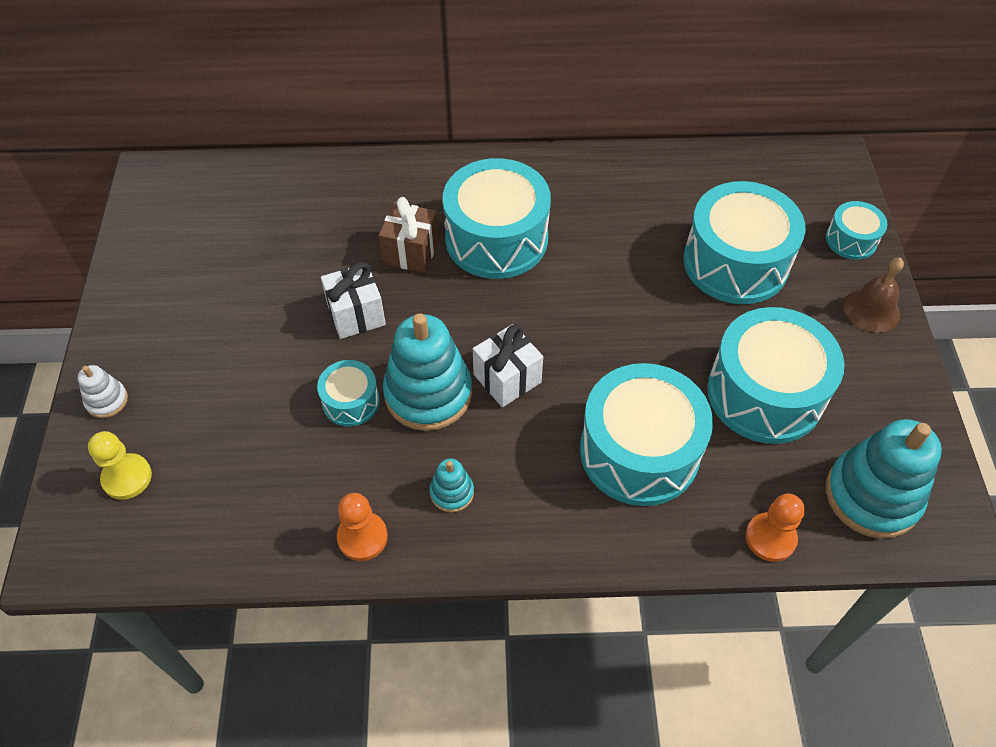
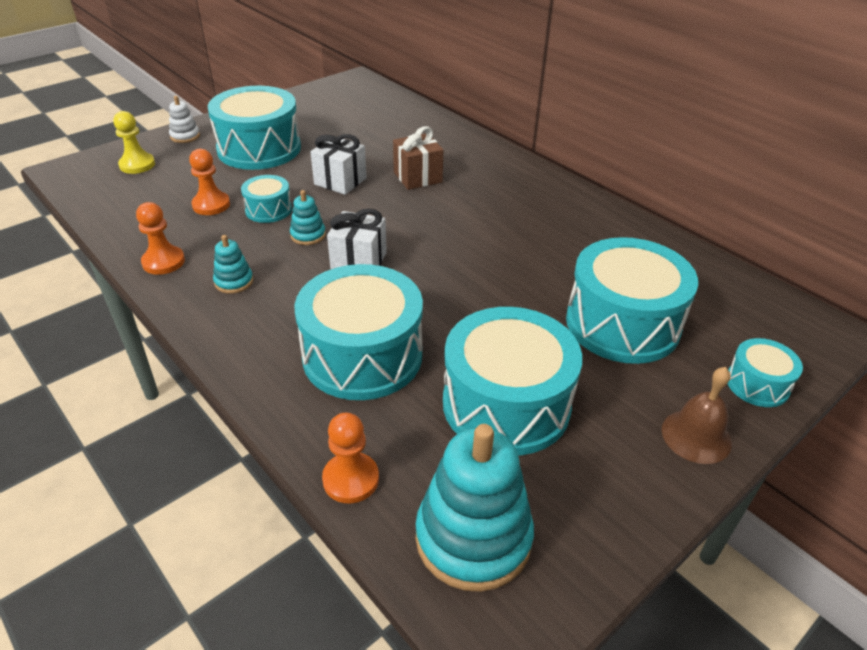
camera: 50 degrees right, 15 degrees down
turquoise stacking toy [383,313,472,431] -> turquoise stacking toy [290,190,326,245], size x0.47
turquoise drum [443,158,551,279] -> turquoise drum moved to [208,86,301,170]
none -> orange pawn [189,149,230,215]

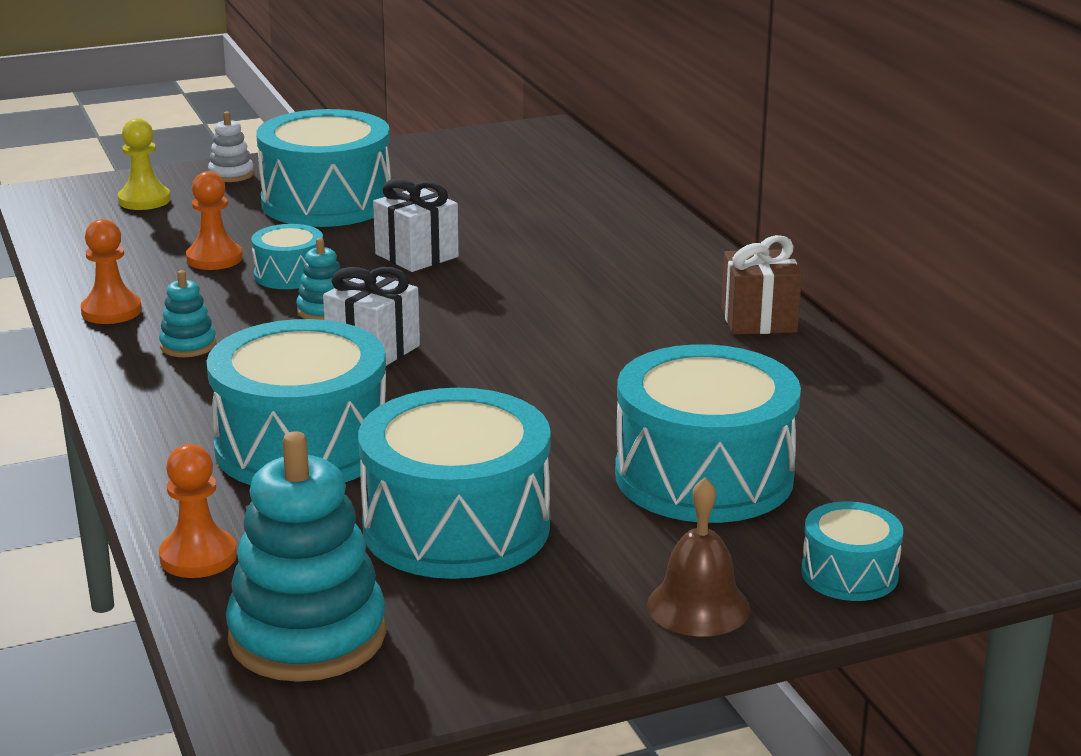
camera: 20 degrees right, 15 degrees down
brown gift [393,126,443,190] -> brown gift moved to [721,235,802,335]

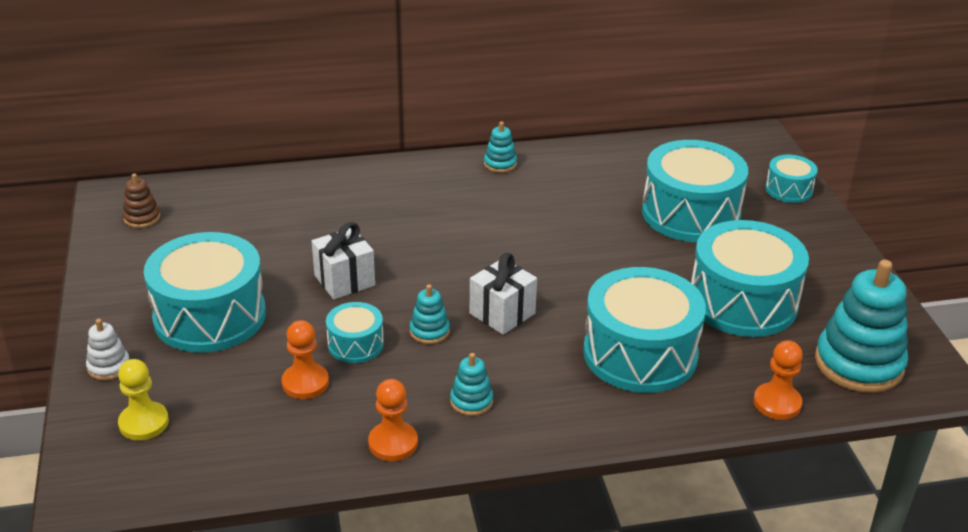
camera: 80 degrees left, 10 degrees up
brown bell [647,477,750,637] -> none
brown gift [721,235,802,335] -> turquoise stacking toy [484,122,517,173]
none -> brown stacking toy [123,173,160,228]

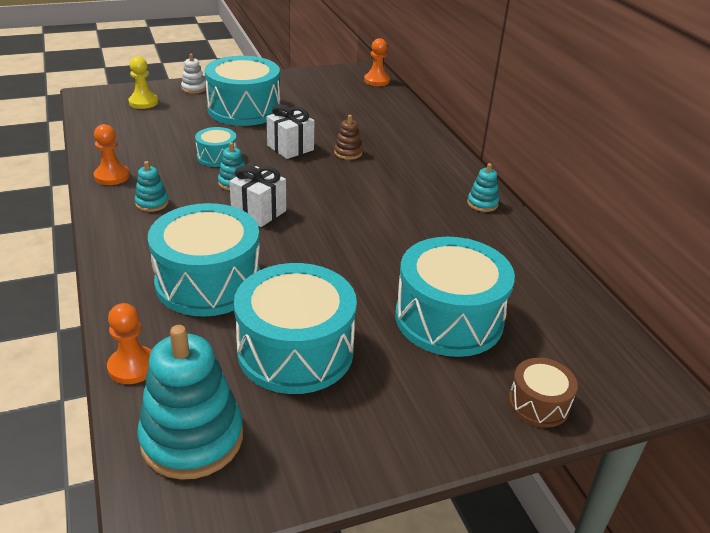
camera: 80 degrees right, 0 degrees up
brown stacking toy [123,173,160,228] -> brown stacking toy moved to [334,115,363,160]
orange pawn [281,320,329,399] -> orange pawn moved to [364,38,390,86]
turquoise drum [765,155,818,203] -> brown drum [509,358,578,428]

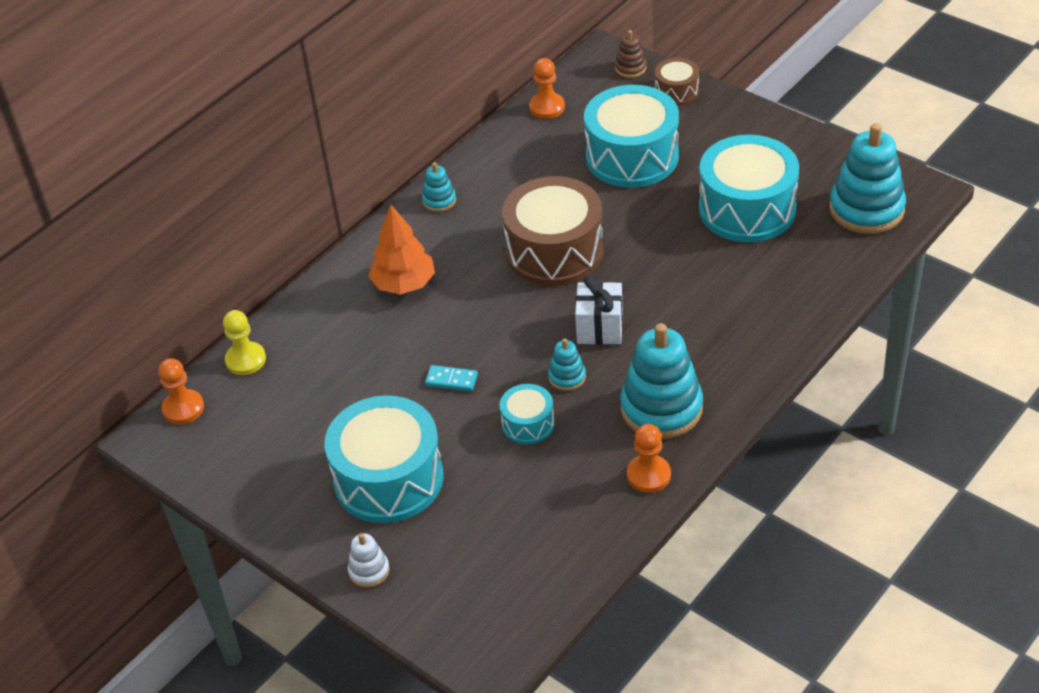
camera: 115 degrees left, 10 degrees up
orange pawn [107,303,152,384] -> orange pawn moved to [529,58,565,119]
yellow pawn [128,56,158,109] -> yellow pawn moved to [223,310,266,375]
turquoise stacking toy [135,161,169,212] -> turquoise stacking toy [620,323,703,439], size x2.13
turquoise drum [148,203,260,316] -> none
white gift [267,104,314,159] -> turquoise domino [425,365,478,391]
brown stacking toy [334,115,363,160] -> brown stacking toy moved to [615,30,646,78]
none -> orange tree [368,205,435,295]
none -> brown drum [502,176,604,286]

